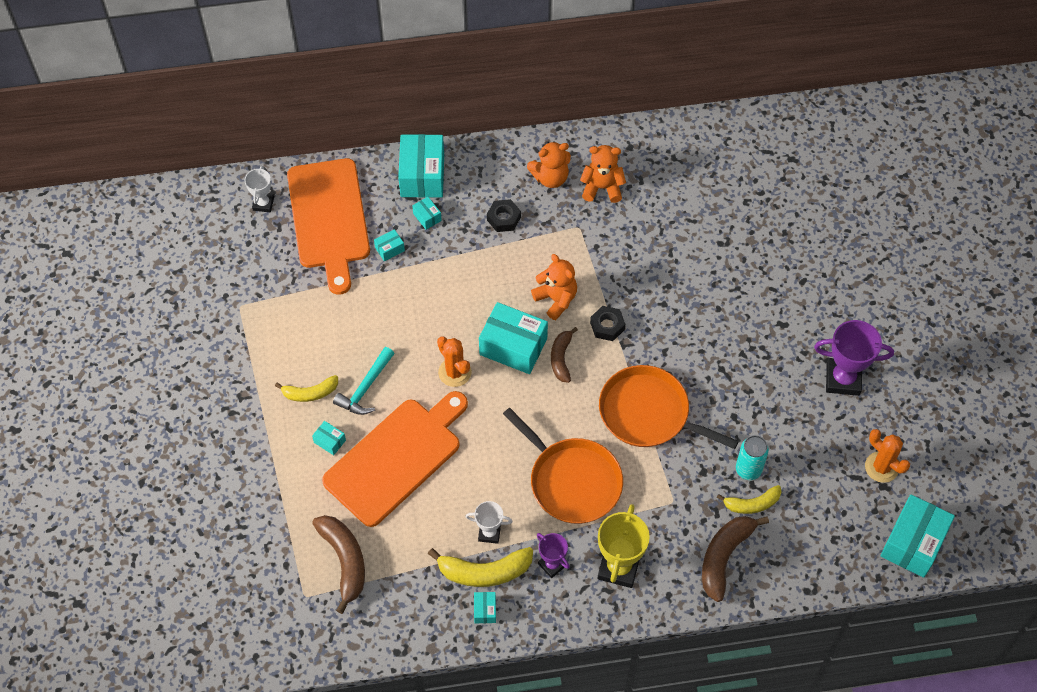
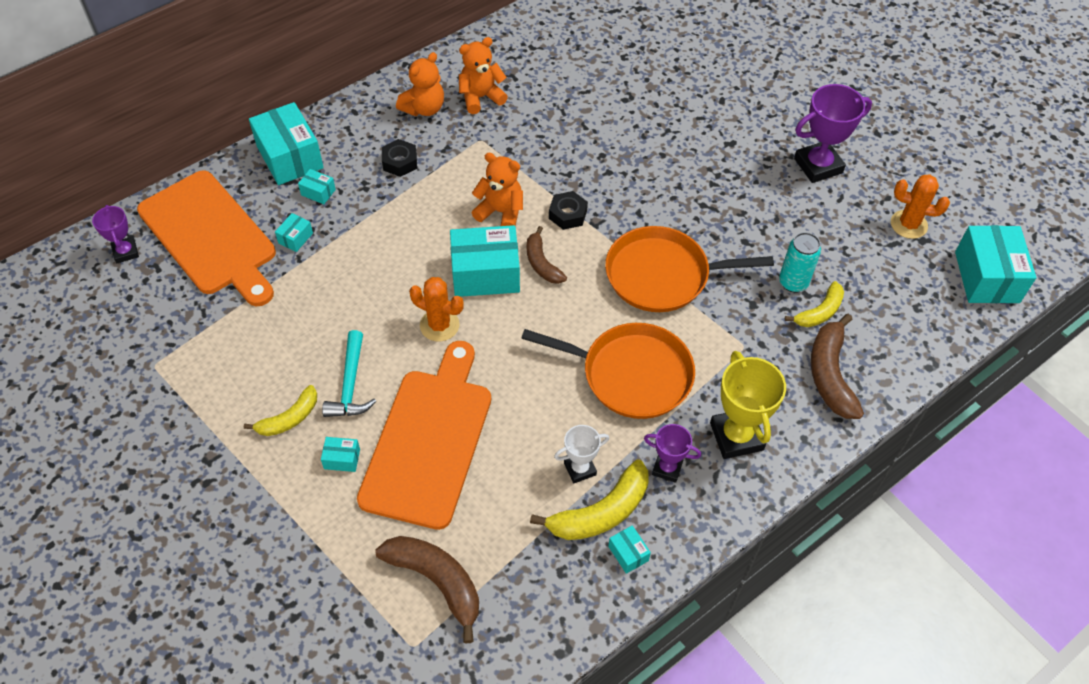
camera: 30 degrees left, 5 degrees down
white trophy [244,166,274,212] -> purple trophy [92,205,139,263]

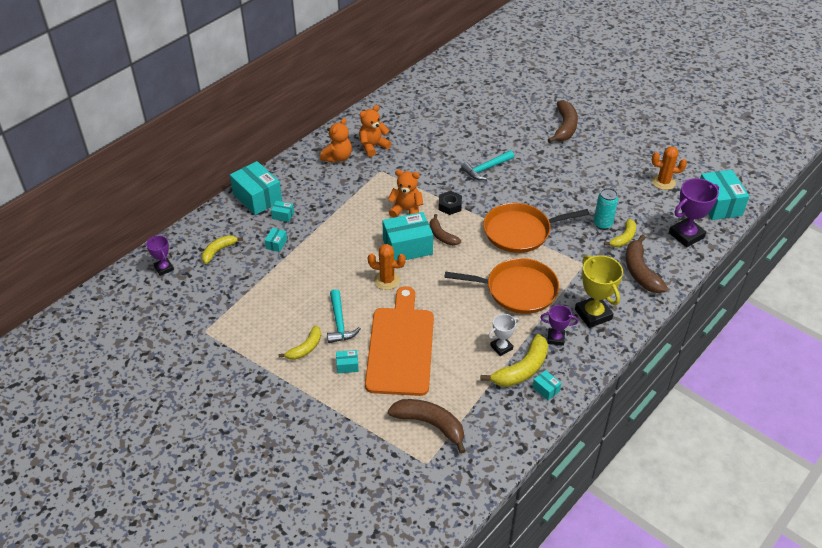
camera: 10 degrees left, 10 degrees down
orange cutting board [137,170,276,306] -> yellow banana [202,235,243,264]
black nut [382,139,417,177] -> none
purple trophy [794,84,872,183] -> purple trophy moved to [669,178,719,247]
none -> turquoise hammer [461,150,514,180]
none -> brown banana [548,100,578,143]

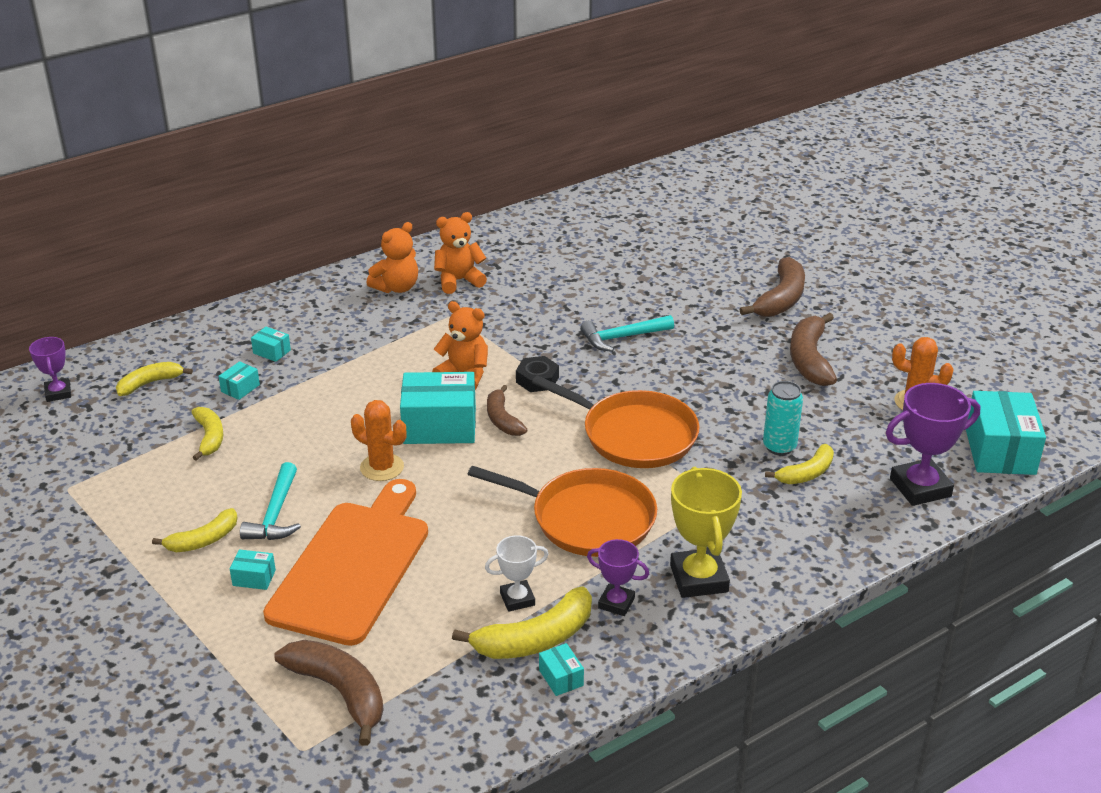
camera: 15 degrees right, 10 degrees down
turquoise box [230,161,282,215] -> none
orange pan [483,203,589,253] -> orange pan turned 150 degrees counterclockwise [532,375,700,468]
brown banana [626,235,668,293] -> brown banana moved to [790,313,837,386]
none -> yellow banana [191,407,223,461]

